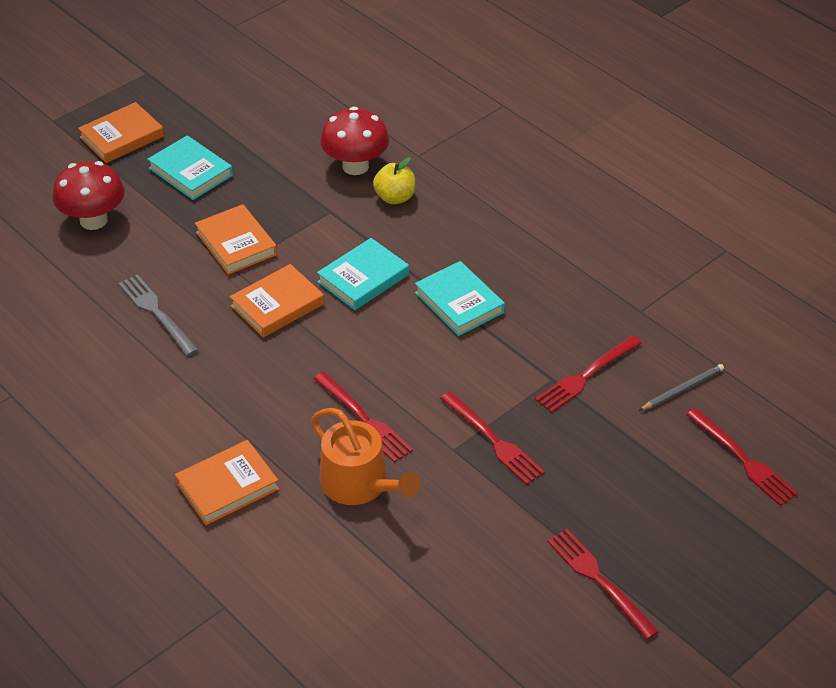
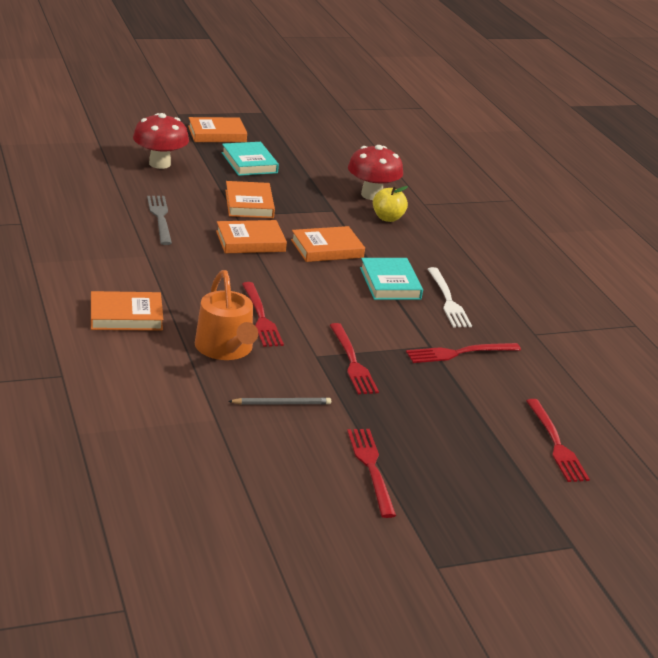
camera: 20 degrees right, 15 degrees down
turquoise book [317,238,409,310] -> orange book [291,226,365,262]
grey pencil [639,364,724,411] -> grey pencil moved to [228,397,331,405]
none -> white fork [428,267,472,327]

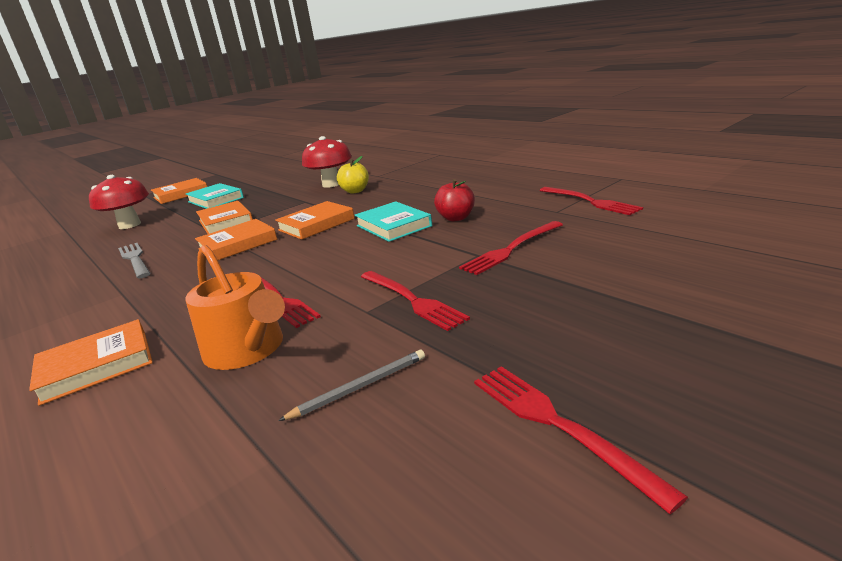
camera: 15 degrees left, 5 degrees down
white fork [428,267,472,327] -> red apple [434,179,475,221]
red fork [526,399,590,482] -> red fork moved to [540,187,643,215]

